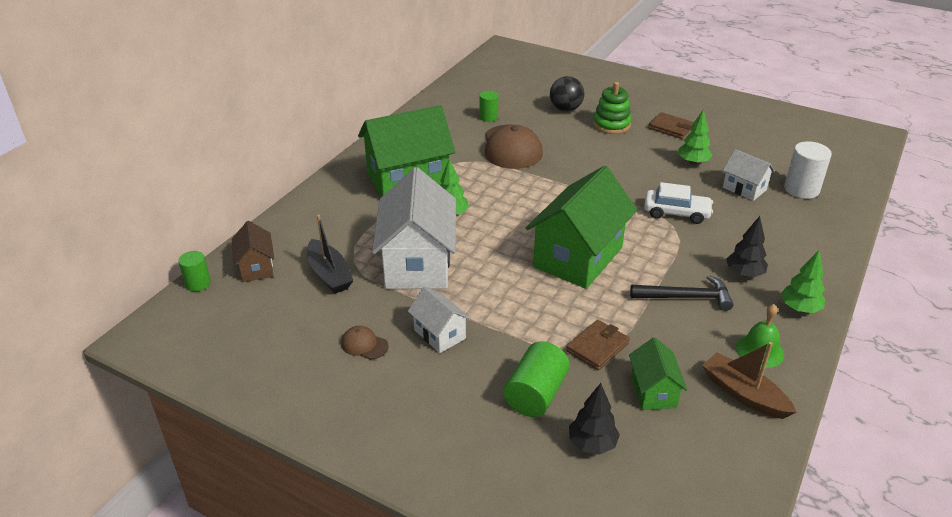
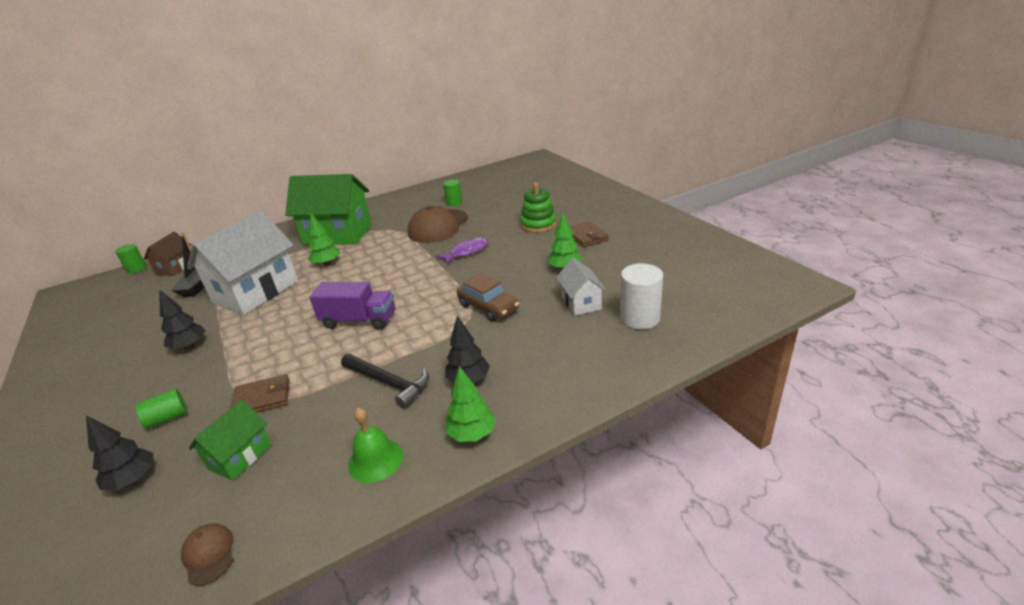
camera: 35 degrees right, 5 degrees down
brown cap [341,326,389,360] -> brown cap moved to [181,523,233,586]
white house [408,286,471,353] -> black tree [159,289,205,349]
green cylinder [503,341,570,417] -> green cylinder [135,389,187,429], size x0.62
green house [526,166,637,289] -> purple truck [310,282,395,330]
black ball [550,76,584,111] -> none
white car [644,182,713,224] -> brown car [457,273,519,322]
brown boat [702,342,797,419] -> none
none -> purple fish [435,237,488,265]

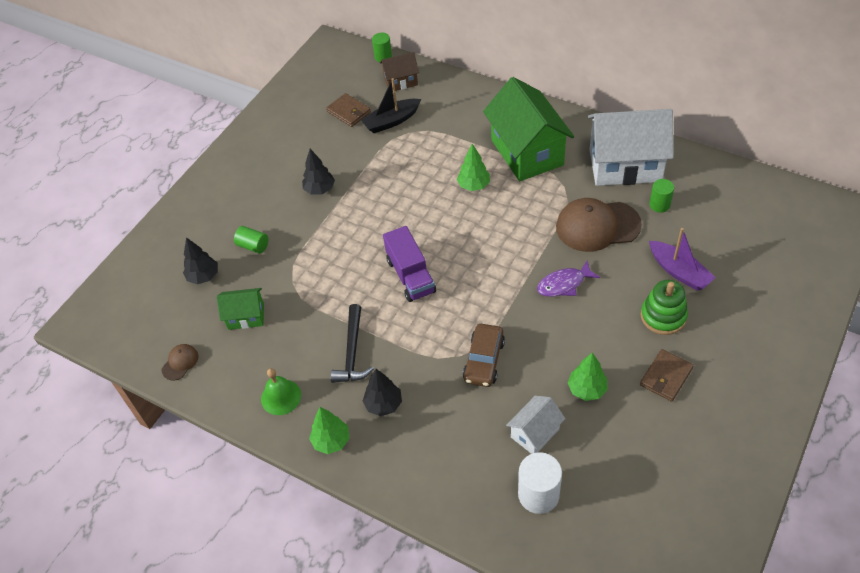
camera: 60 degrees right, 20 degrees up
white house [187,210,298,315] -> white house moved to [588,109,674,186]
brown wallet [230,374,290,413] -> brown wallet moved to [326,93,371,127]
purple fish [435,237,488,265] -> purple fish turned 135 degrees clockwise [537,260,600,297]
none -> purple boat [649,228,716,291]

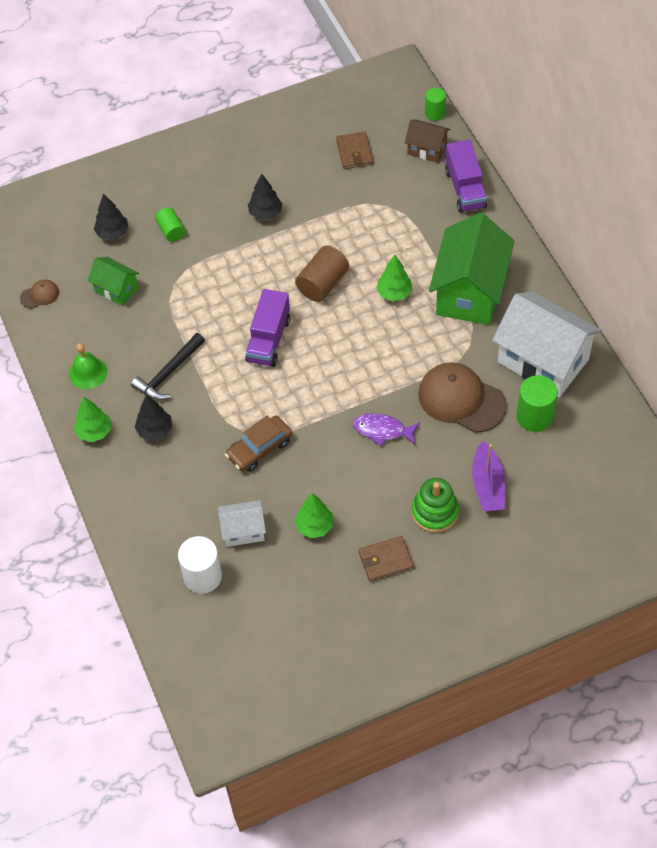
camera: 35 degrees right, 5 degrees up
black boat [361,78,421,133] -> none
green cylinder [649,179,674,213] -> green cylinder [516,375,558,432], size x1.61
none -> brown cylinder [295,246,349,302]
none -> purple truck [445,140,487,213]

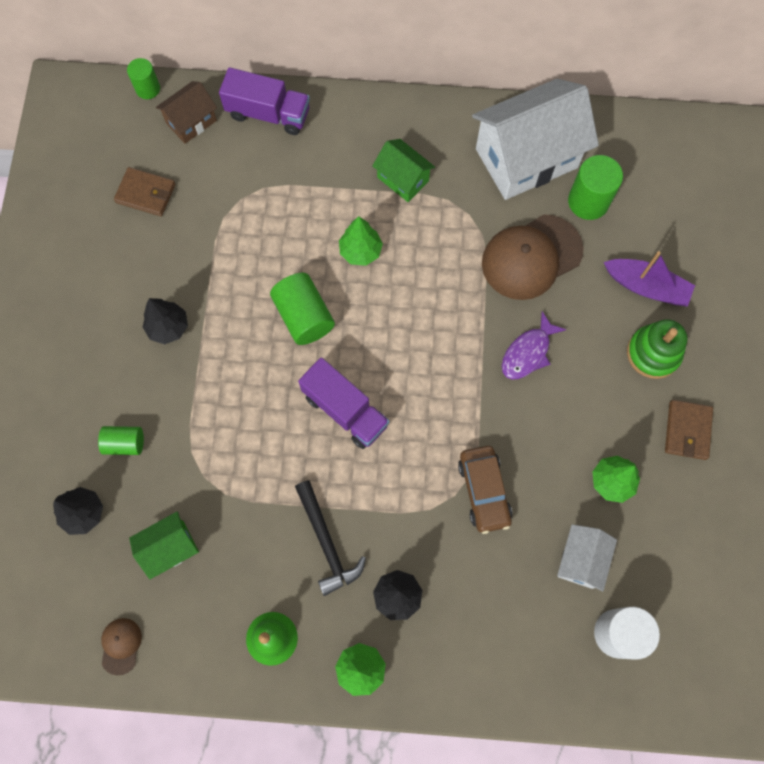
camera: 65 degrees left, 15 degrees up
brown cylinder [295,246,349,302] -> green cylinder [270,273,335,345]
green house [429,213,515,325] -> green house [372,139,435,202], size x0.50

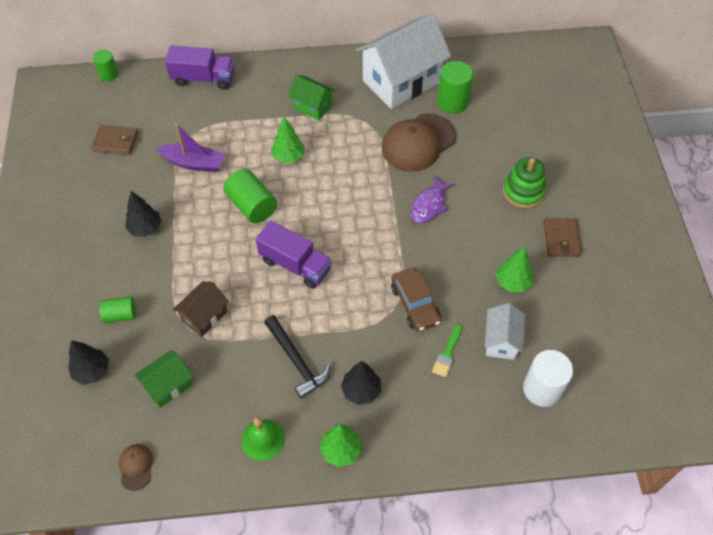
camera: 10 degrees left, 15 degrees down
brown house [156,81,217,144] -> brown house moved to [173,281,229,337]
purple boat [604,251,695,307] -> purple boat moved to [156,123,225,172]
none -> green brush [432,324,462,377]

